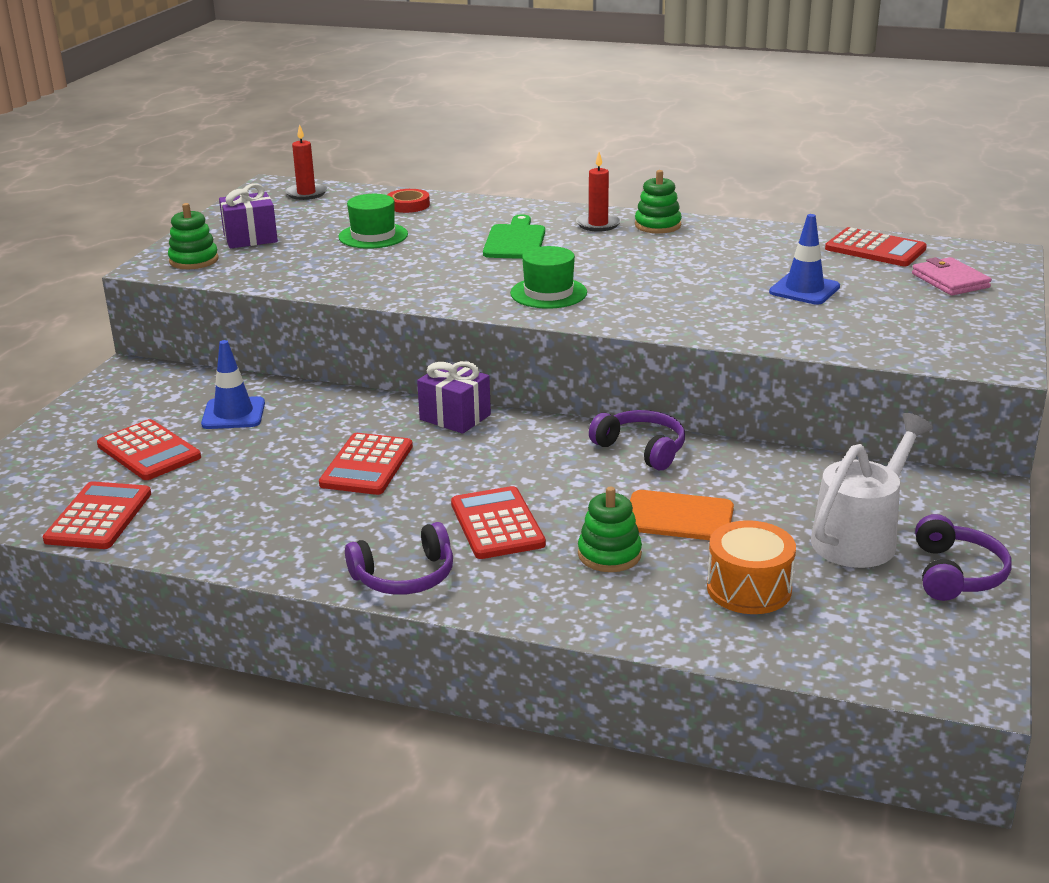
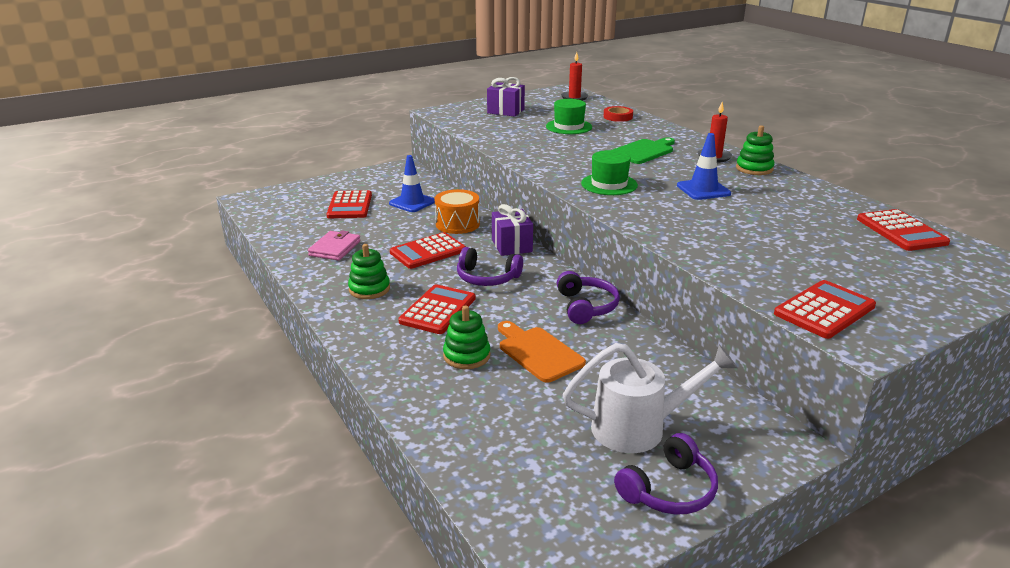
camera: 40 degrees right, 0 degrees up
red calculator [43,481,151,549] -> red calculator moved to [774,280,876,339]
green stacking toy [168,203,219,269] -> green stacking toy moved to [348,244,390,299]
purple headphones [345,522,453,595] -> purple headphones moved to [457,247,523,286]
orange drum [707,520,796,614] -> orange drum moved to [434,189,480,234]
blue traffic cone [769,214,840,304] -> blue traffic cone moved to [677,133,731,200]
pink wallet [912,257,992,296] -> pink wallet moved to [308,230,360,260]

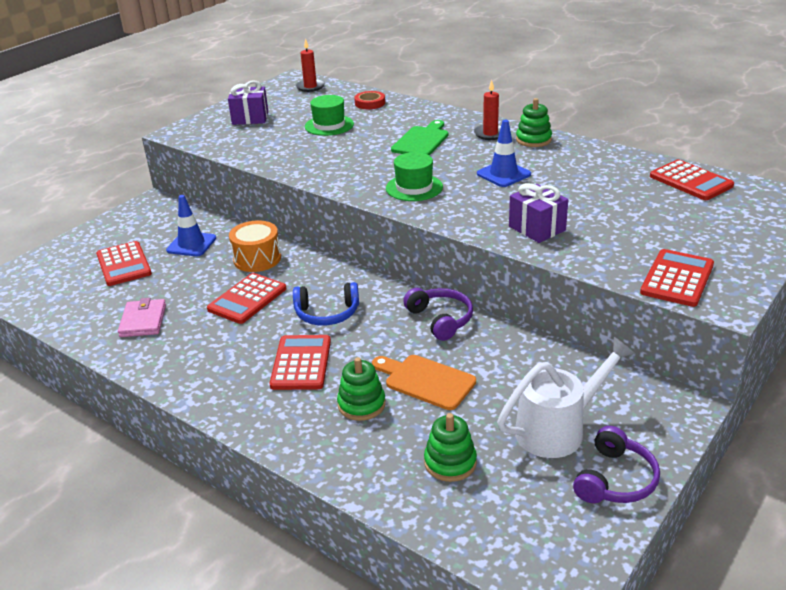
camera: 20 degrees left, 5 degrees up
green stacking toy [348,244,390,299] -> green stacking toy moved to [424,413,477,482]
purple headphones [457,247,523,286] -> blue headphones [293,282,359,325]
purple gift [492,204,533,256] -> purple gift moved to [509,183,568,243]

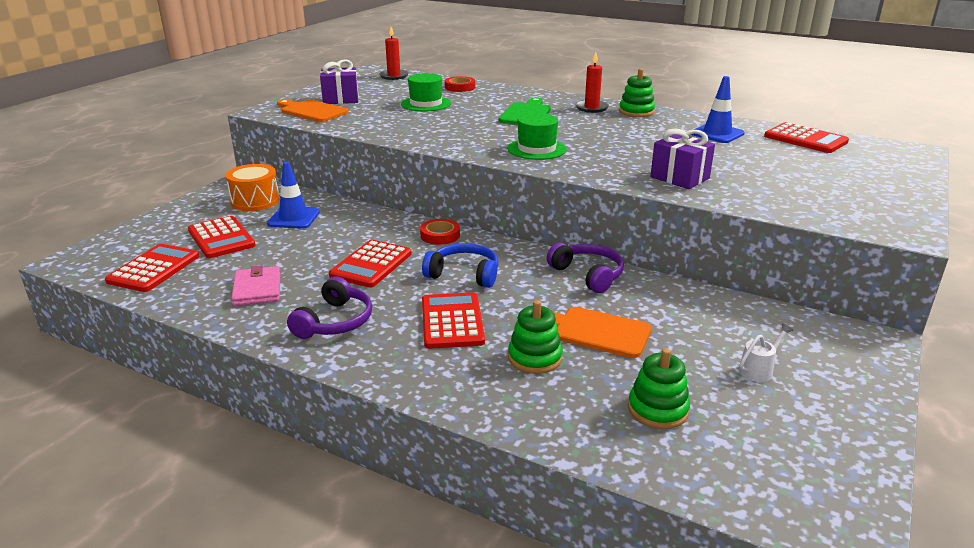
camera: 10 degrees left, 5 degrees down
orange drum [229,221,281,272] -> orange drum moved to [226,164,280,211]
blue headphones [293,282,359,325] -> blue headphones turned 150 degrees counterclockwise [422,243,499,288]
blue traffic cone [477,120,531,187] -> blue traffic cone moved to [691,76,745,143]
white watering can [497,337,635,458] -> white watering can [739,323,794,382], size x0.44
purple headphones [573,426,660,503] -> purple headphones moved to [287,277,372,339]
red calculator [640,249,714,307] -> red calculator moved to [105,244,200,292]
none -> orange cutting board [277,99,349,122]
none -> red tape [420,219,460,245]

